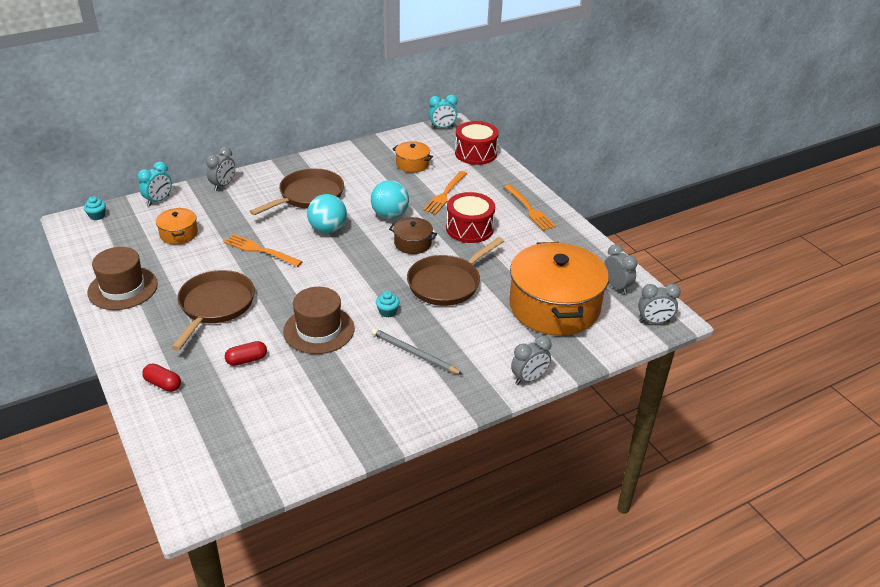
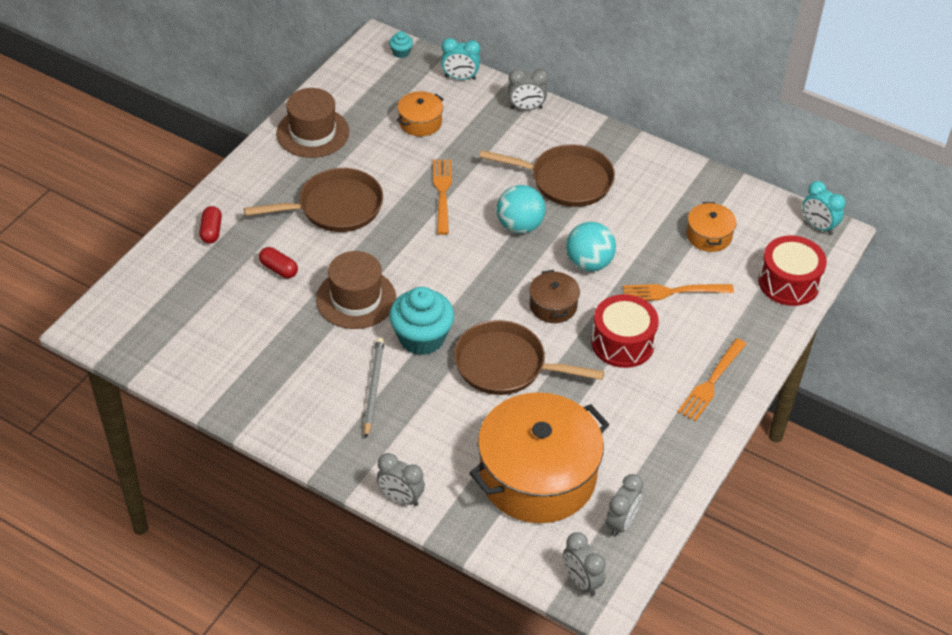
camera: 60 degrees right, 10 degrees up
turquoise cupcake [376,291,400,318] -> turquoise cupcake [389,287,454,355], size x2.28

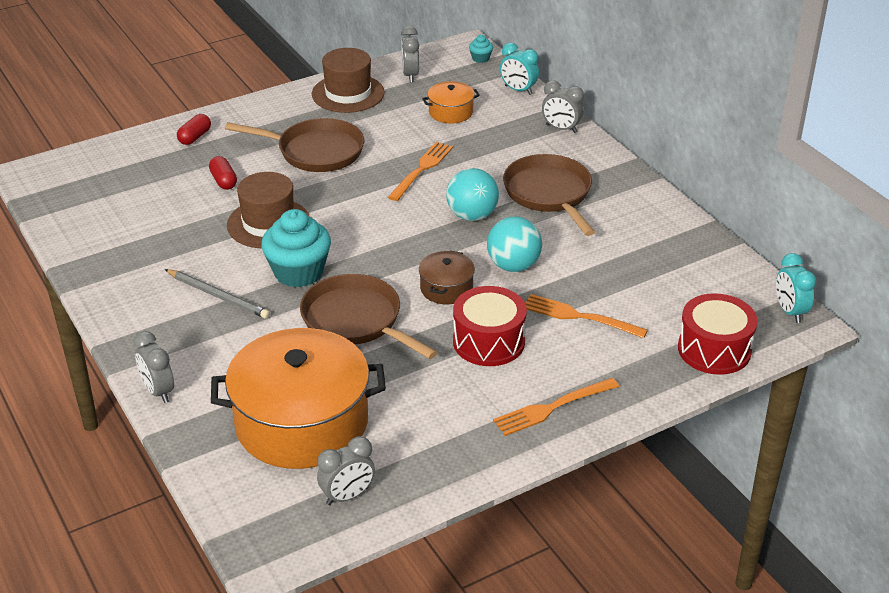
camera: 30 degrees right, 10 degrees down
grey pencil [364,337,384,438] -> grey pencil turned 90 degrees clockwise [165,269,270,319]
brown pan [479,144,615,207] -> brown pan turned 150 degrees counterclockwise [503,154,595,236]
grey clock [563,532,606,596] -> grey clock moved to [401,26,419,82]
orange pot [687,202,736,252] -> none

